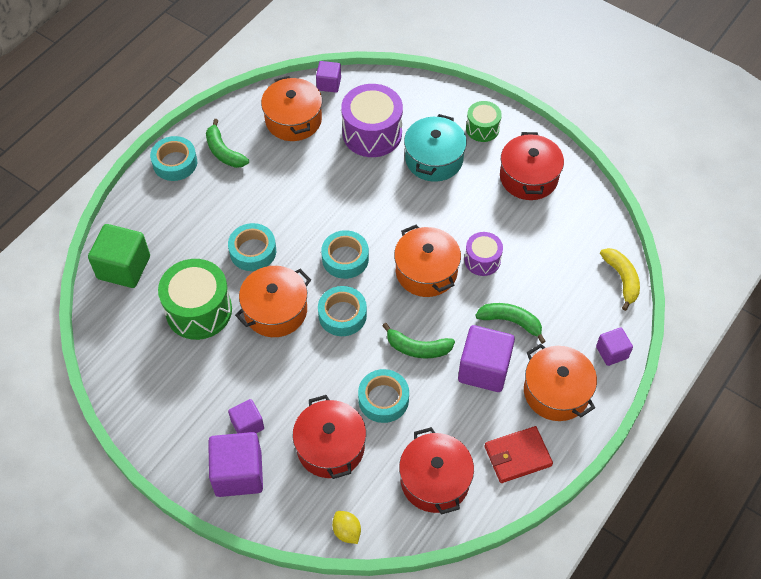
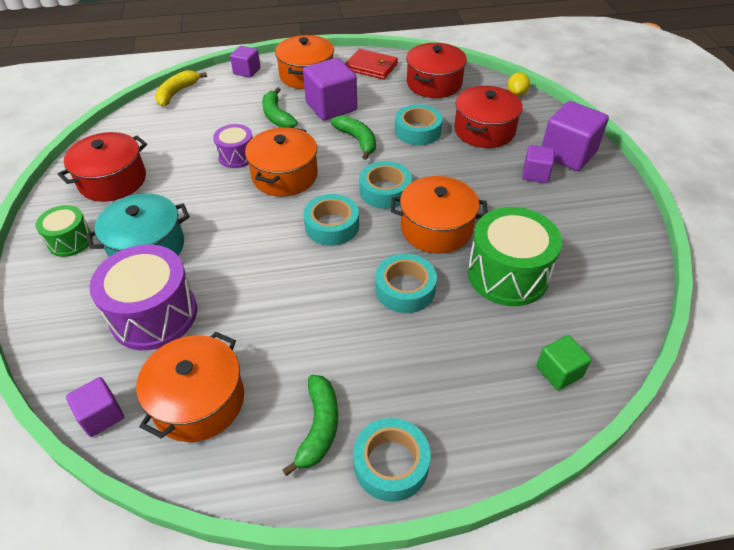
camera: 135 degrees left, 10 degrees down
green cube [88,224,150,288] -> green cube [536,335,592,391], size x0.56

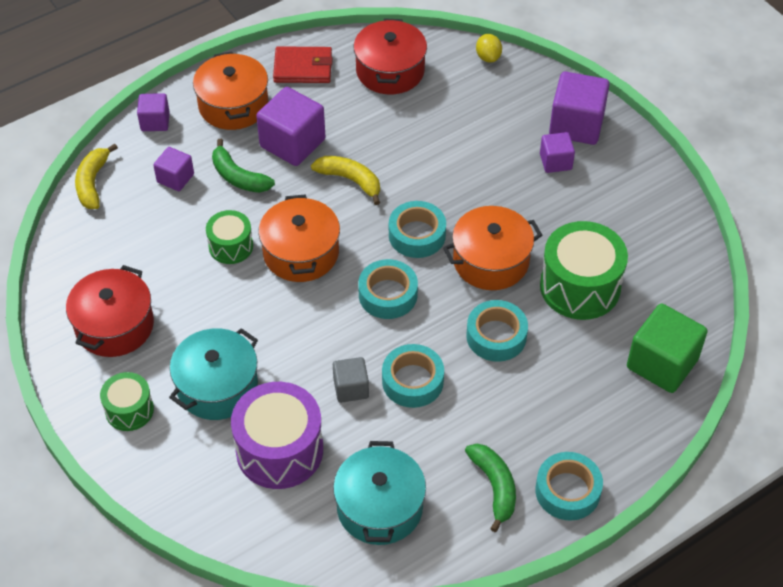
camera: 25 degrees left, 5 degrees up
purple cube [66,377,124,437] -> purple cube moved to [153,147,194,191]
orange pot [136,331,244,442] -> turquoise pot [333,441,426,545]
purple drum [213,124,253,168] -> green drum [206,210,253,264]
green banana [331,115,376,160] -> yellow banana [311,156,380,205]
turquoise tape [395,104,443,145] -> turquoise tape moved to [382,344,444,408]
red pot [454,86,523,148] -> none
green cube [536,335,592,391] -> green cube [627,304,708,393], size x1.77
none -> grey cube [333,357,369,403]

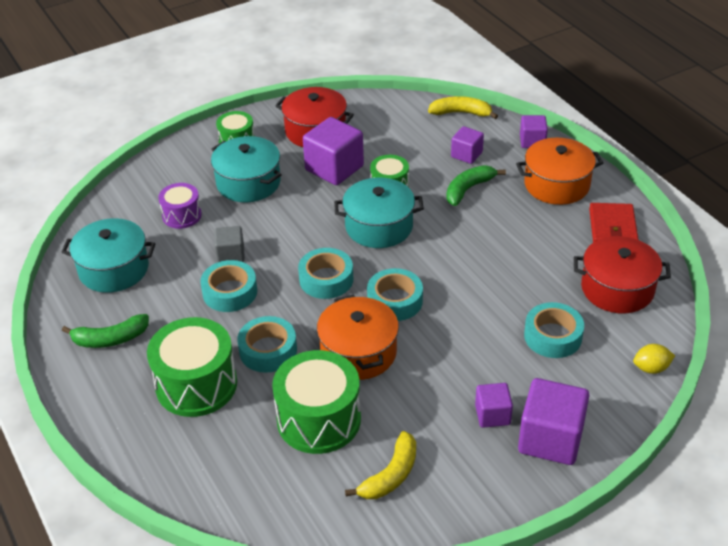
camera: 95 degrees right, 10 degrees down
purple drum [231,382,323,489] -> purple drum [158,183,202,229], size x0.56
purple cube [256,87,325,166] -> purple cube moved to [303,117,364,185]
orange pot [258,194,340,282] -> turquoise pot [334,178,424,248]
yellow banana [311,156,380,205] -> yellow banana moved to [345,431,416,499]
turquoise tape [535,452,603,521] -> turquoise tape moved to [524,302,584,358]
green cube [627,304,708,393] -> none
none -> green drum [147,317,237,417]

